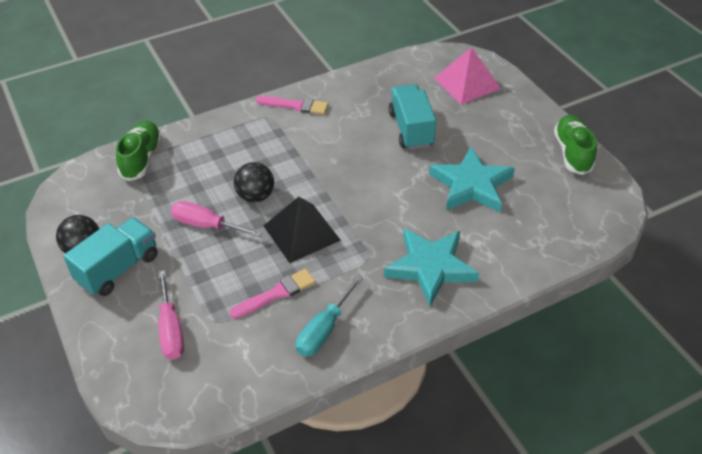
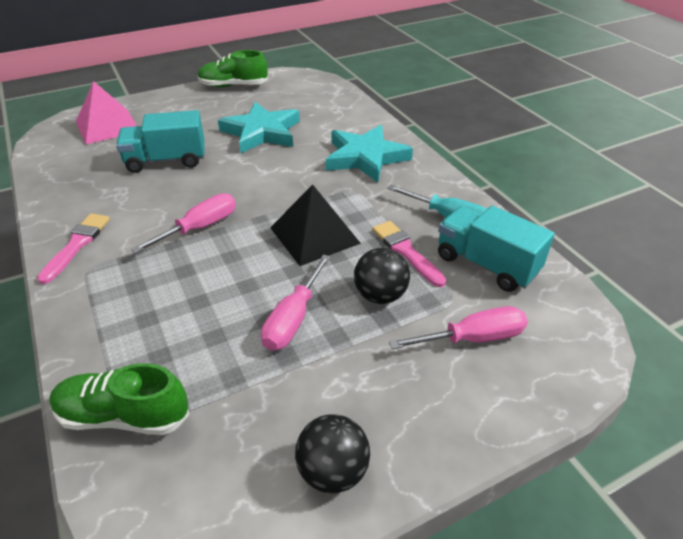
camera: 90 degrees left, 5 degrees down
turquoise truck [63,217,158,296] -> turquoise truck moved to [438,206,554,292]
black ball [234,162,274,203] -> black ball moved to [354,248,410,304]
none -> pink screwdriver [131,193,236,254]

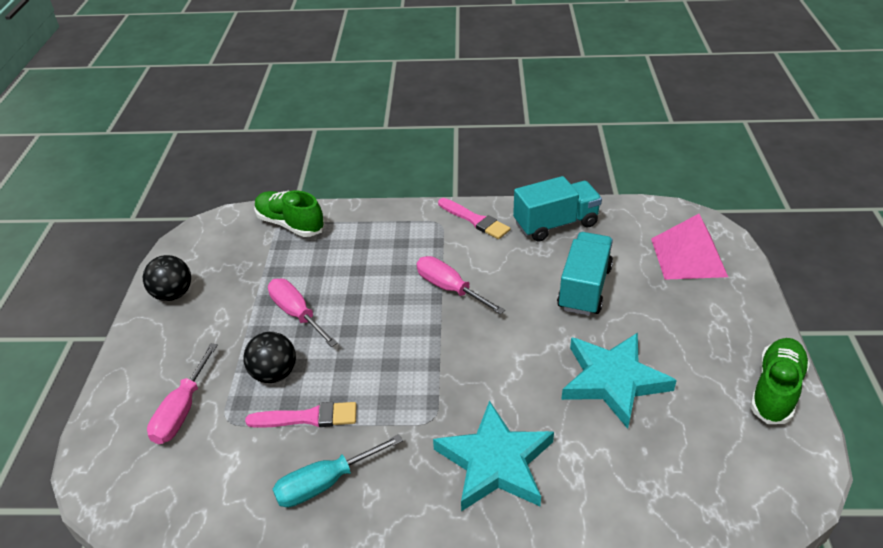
camera: 120 degrees right, 0 degrees up
green shoe [49,363,189,435] -> green shoe turned 90 degrees counterclockwise [254,191,325,237]
pink screwdriver [131,193,236,254] -> pink screwdriver turned 150 degrees clockwise [416,256,505,315]
black pyramid [270,184,361,266] -> none
turquoise truck [438,206,554,292] -> turquoise truck moved to [513,176,602,242]

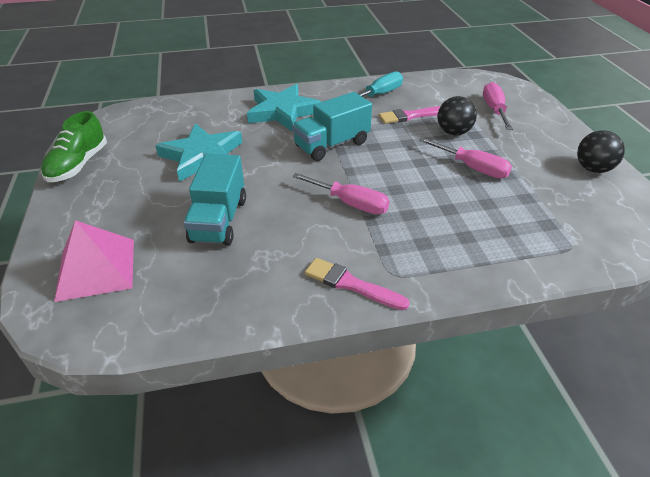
camera: 165 degrees right, 0 degrees up
green shoe [254,191,325,237] -> none
turquoise truck [513,176,602,242] -> turquoise truck moved to [292,92,372,161]

